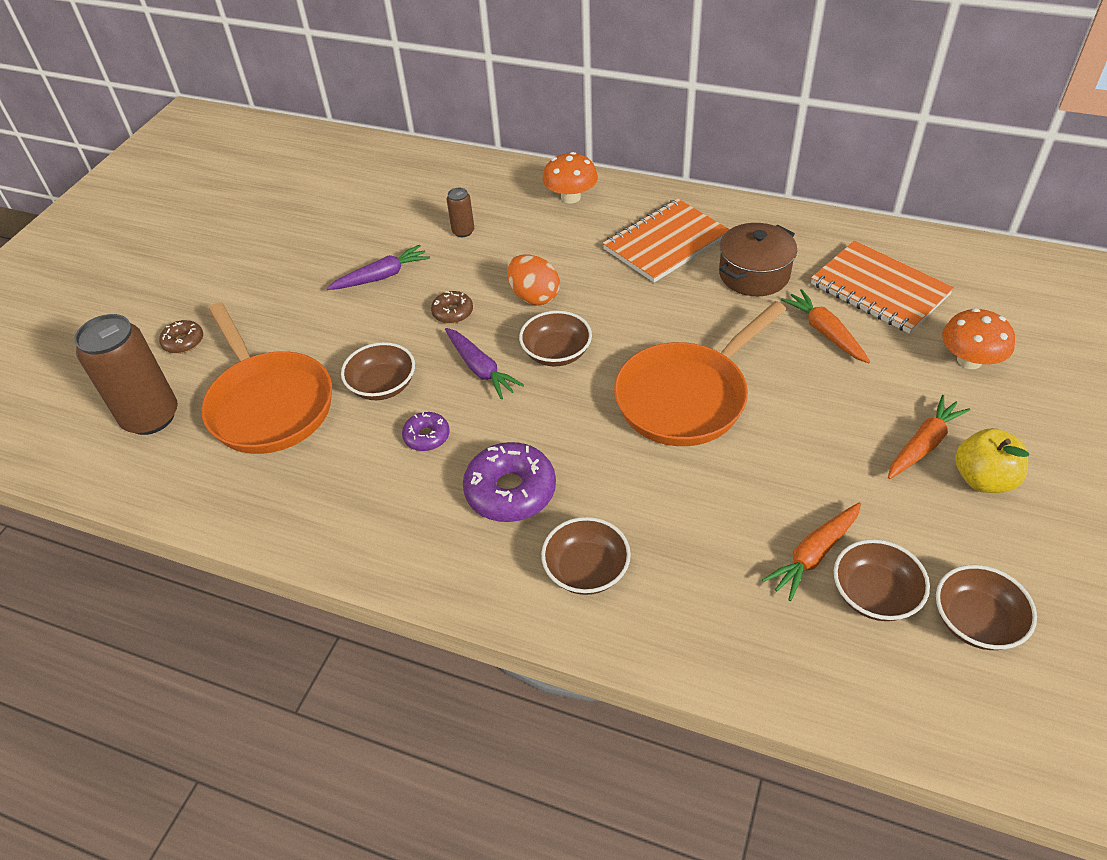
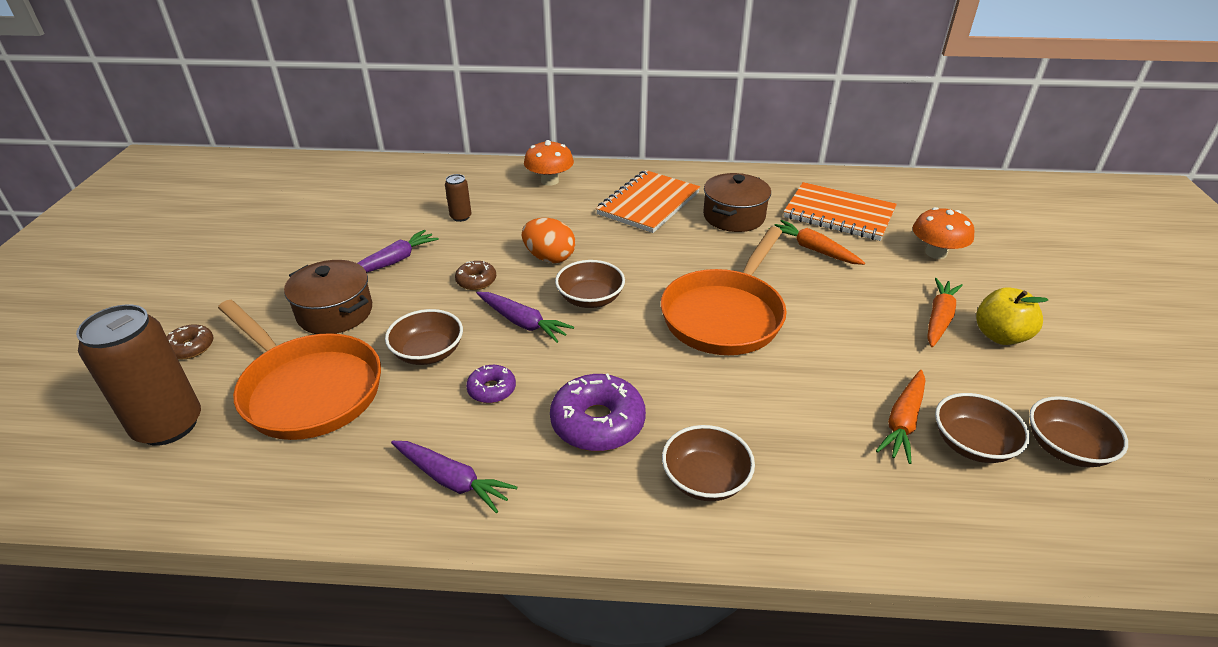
camera: 20 degrees left, 10 degrees down
none -> brown pot [284,260,372,334]
none -> purple carrot [391,441,517,513]

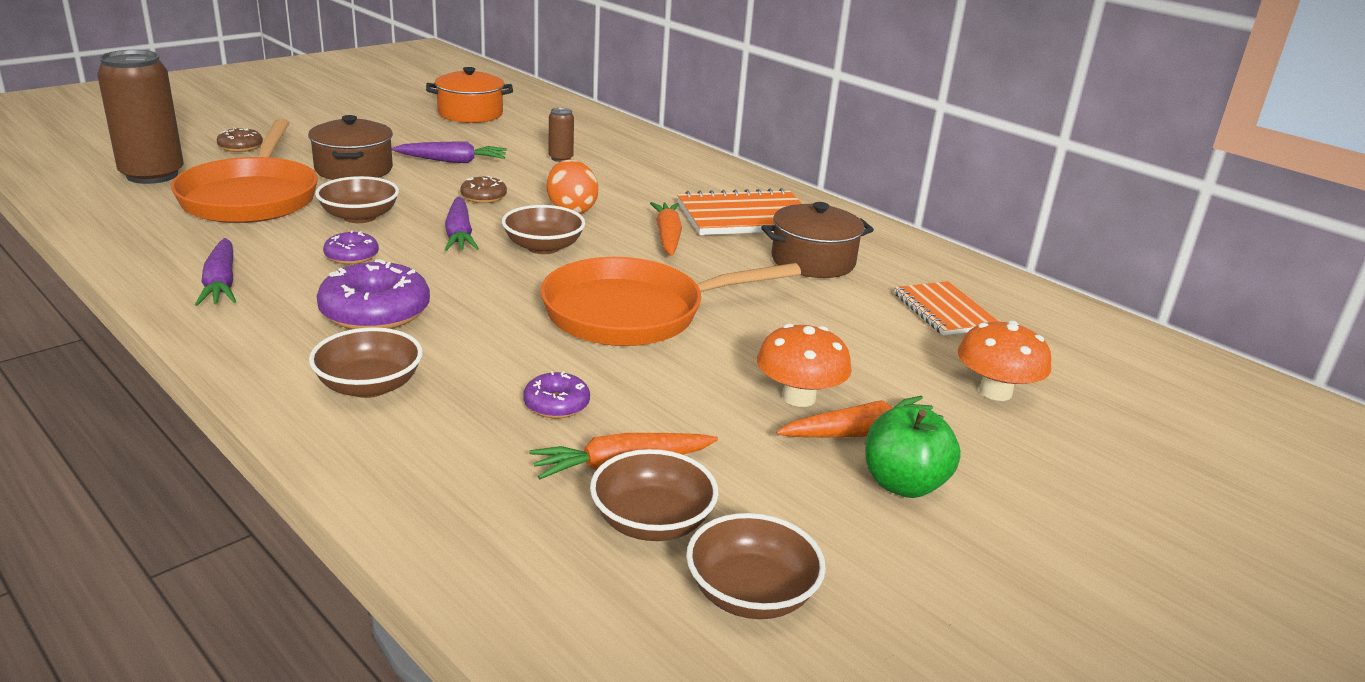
camera: 40 degrees right, 10 degrees down
orange mushroom [524,140,574,186] -> orange mushroom moved to [757,324,852,407]
orange carrot [775,220,865,265] -> orange carrot moved to [650,202,682,256]
orange notebook [784,182,897,241] -> orange notebook [894,281,999,336], size x0.65
yellow apple [976,287,1048,345] -> green apple [865,406,961,498]
none -> orange pot [426,67,513,123]
none -> purple donut [523,371,590,418]

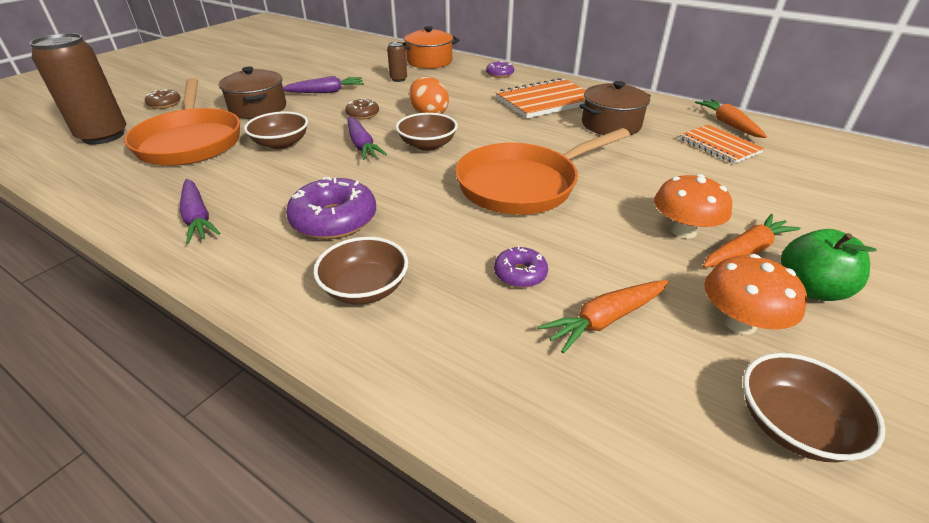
camera: 10 degrees left, 10 degrees up
purple donut [323,231,379,264] -> purple donut moved to [486,61,514,78]
orange pot [426,67,513,123] -> orange pot moved to [402,26,459,69]
brown bowl [590,449,719,541] -> none
orange carrot [650,202,682,256] -> orange carrot moved to [695,99,767,138]
orange mushroom [958,321,1051,401] -> orange mushroom moved to [704,254,807,335]

